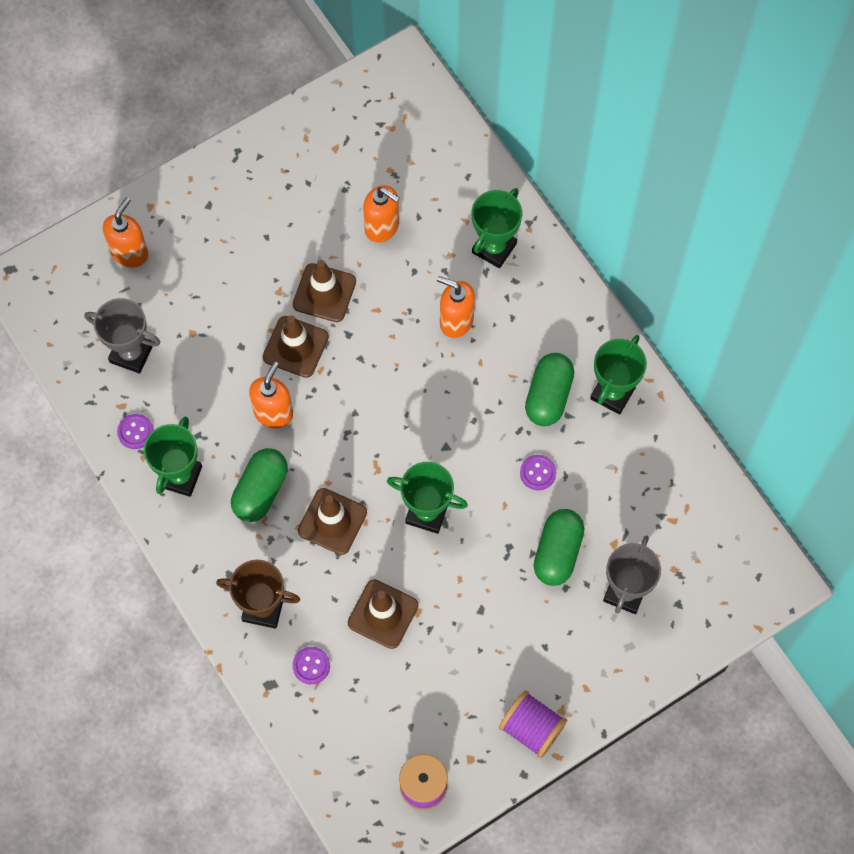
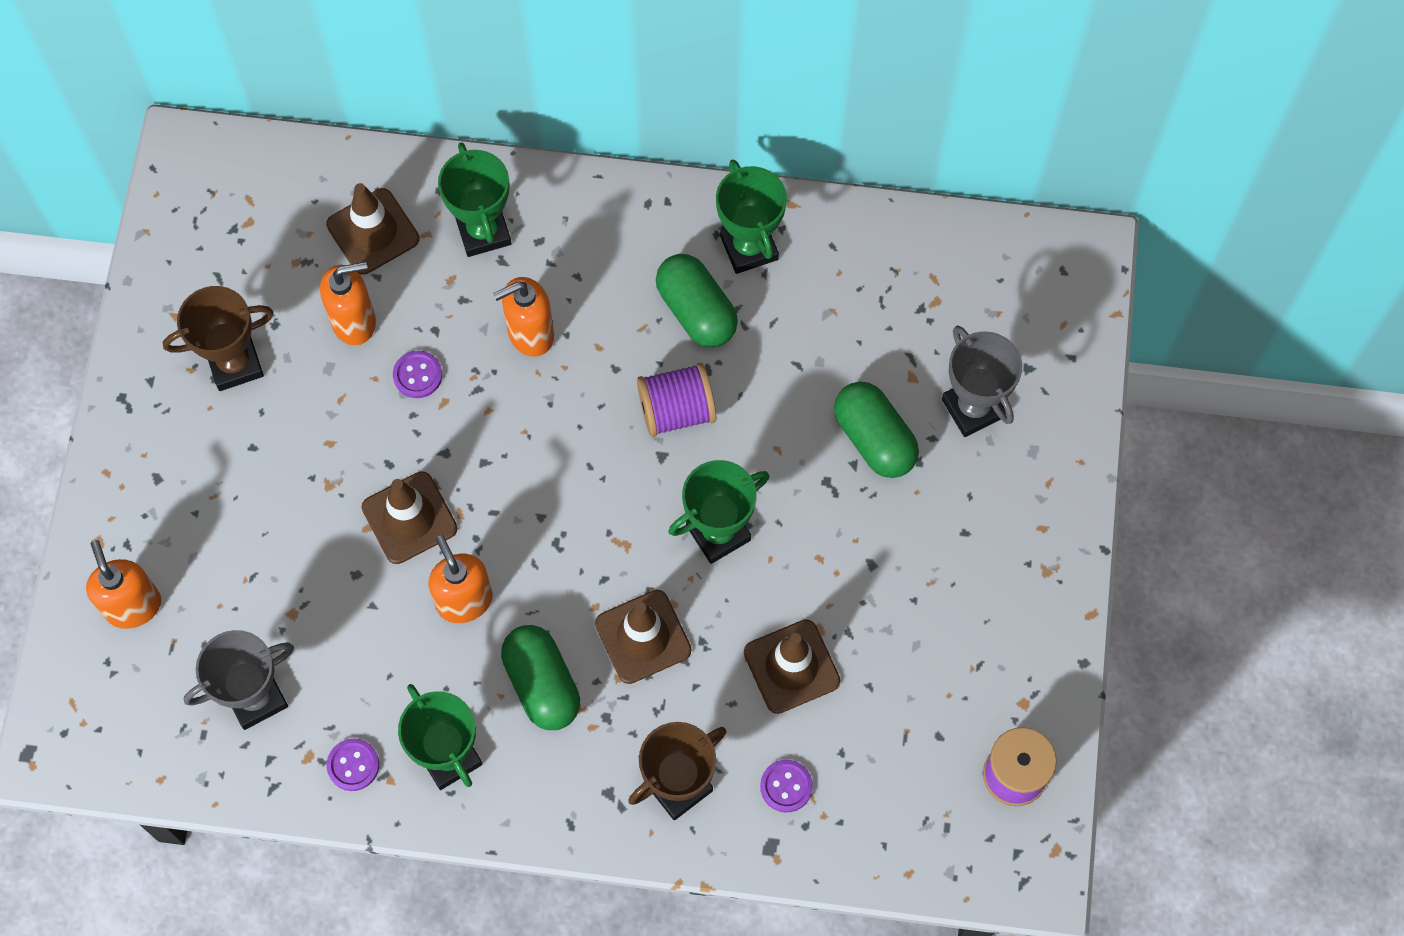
camera: 50 degrees left, 0 degrees up
brown traffic cone [293,260,356,322] -> brown traffic cone moved to [326,183,420,275]
purple spool [499,690,567,758] -> purple spool moved to [637,363,716,437]
purple button [520,455,556,490] -> purple button moved to [393,351,442,398]
none -> brown trophy [163,286,274,391]

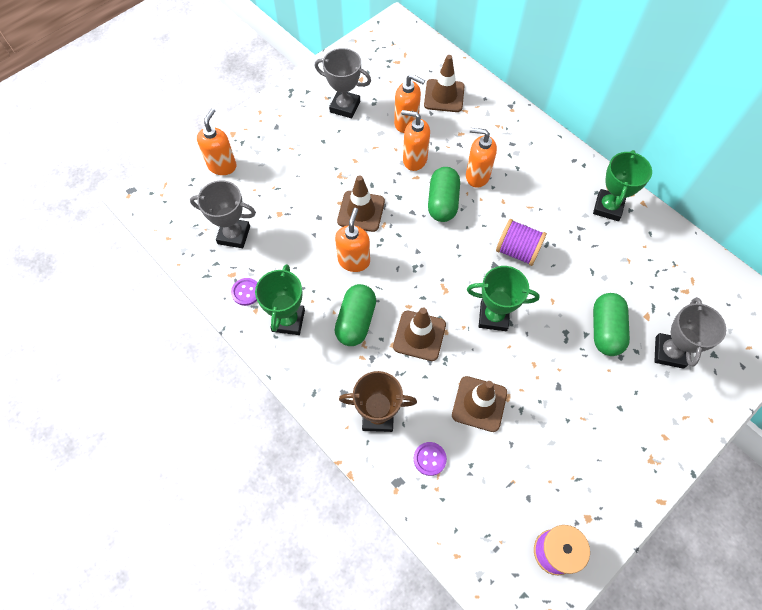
camera: 40 degrees right, 5 degrees down
brown trophy [163,286,274,391] -> grey trophy [315,48,371,119]
purple button [393,351,442,398] -> orange soap dispenser [401,110,430,171]
green trophy [438,142,511,257] -> none
green capsule [656,254,738,348] -> green capsule moved to [428,167,460,222]

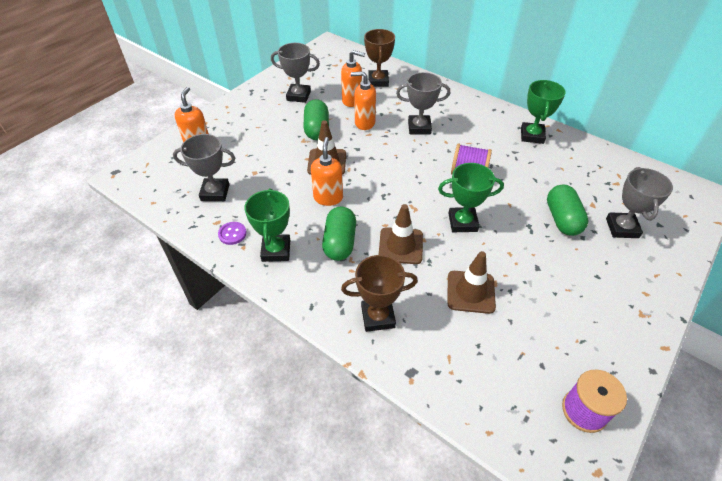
camera: 10 degrees left, 15 degrees down
purple button [414,442,447,476] -> none
brown traffic cone [424,55,465,112] -> brown trophy [364,29,395,87]
green capsule [428,167,460,222] -> green capsule moved to [303,99,329,140]
orange soap dispenser [466,128,497,188] -> grey trophy [396,72,450,134]

